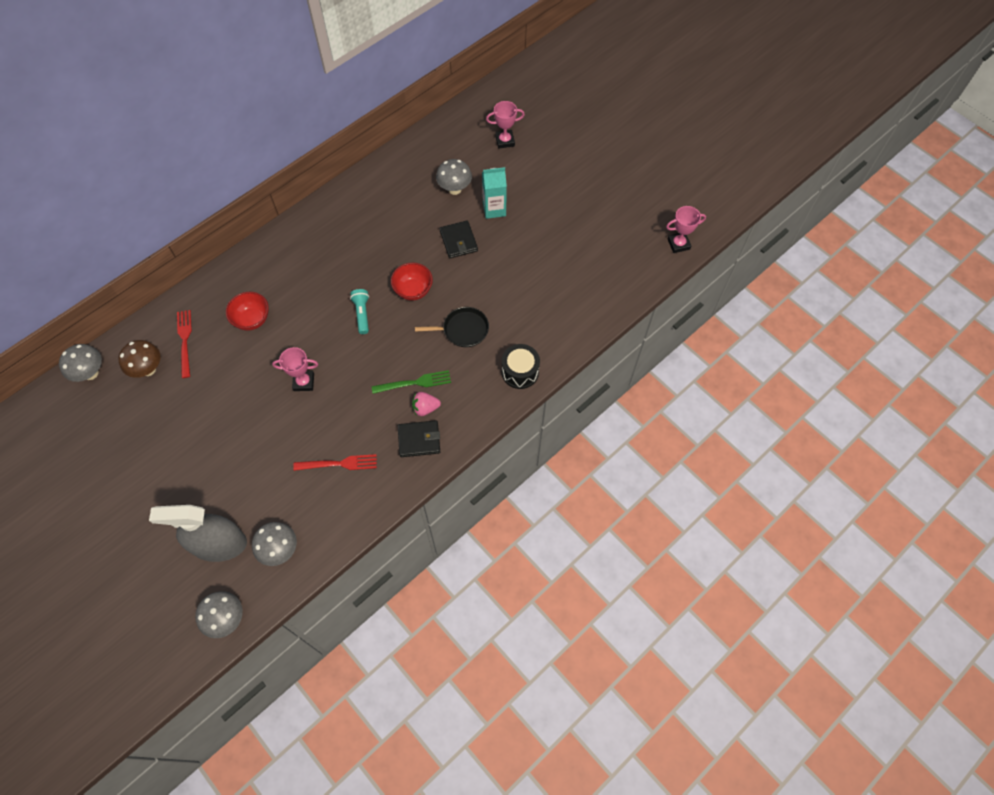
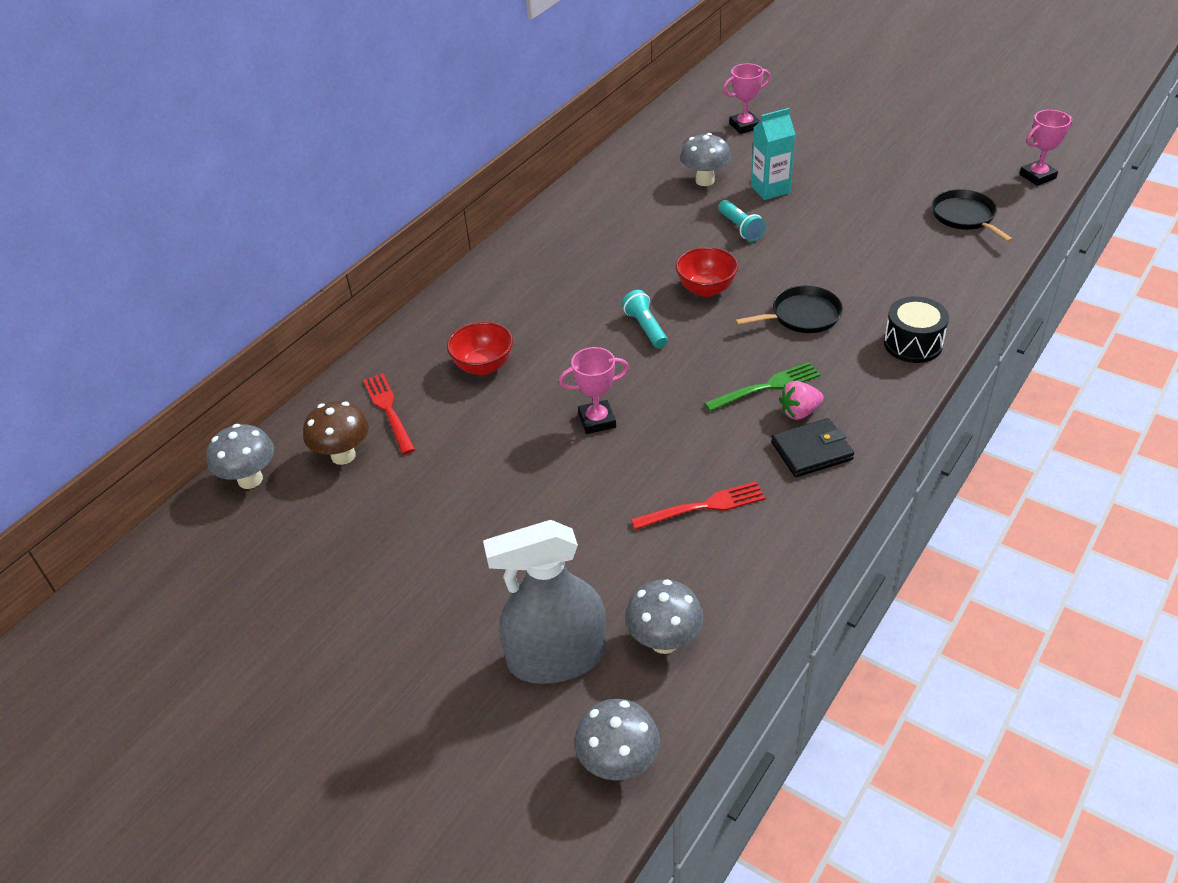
camera: 10 degrees left, 20 degrees down
black wallet [439,220,478,258] -> turquoise flashlight [718,200,766,241]
none -> black pan [932,189,1013,242]

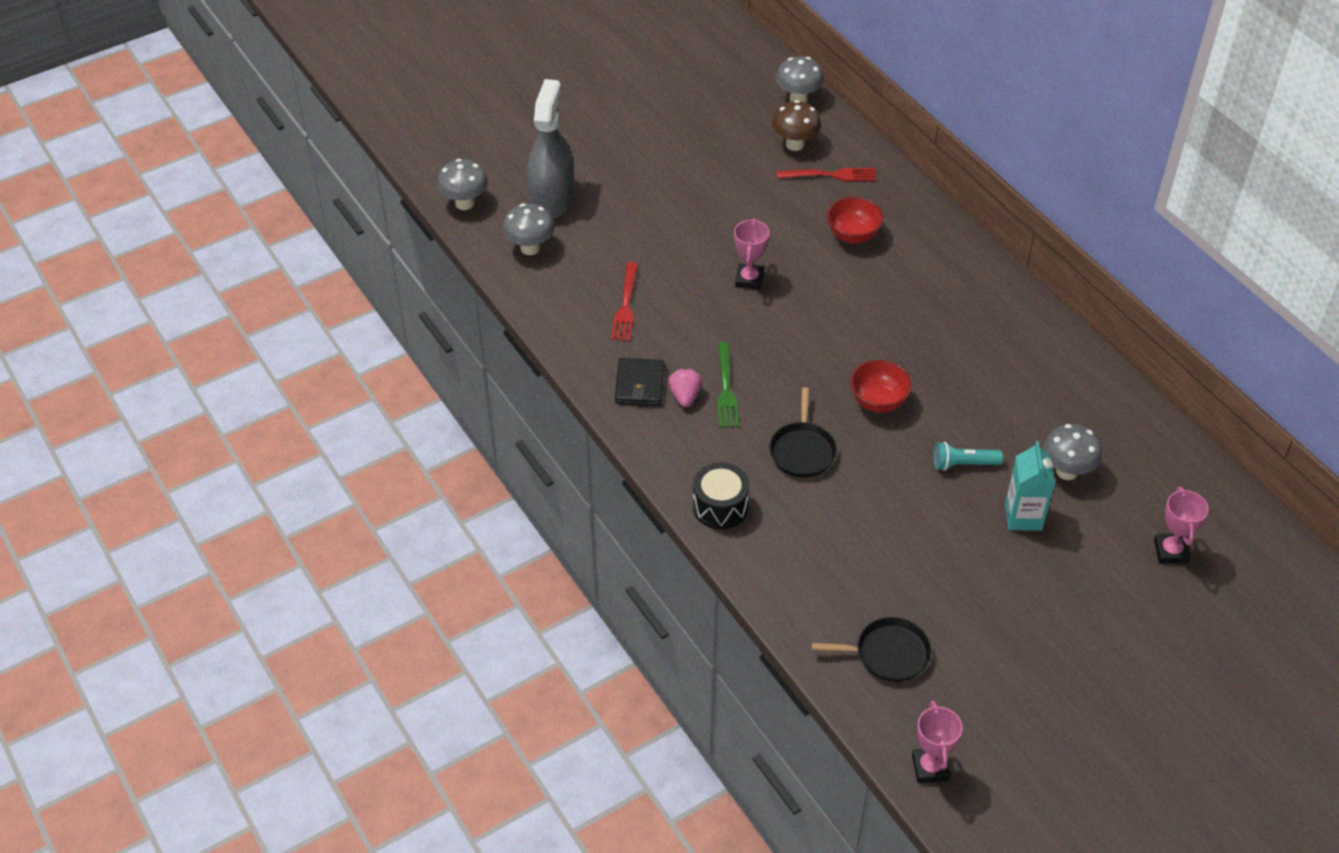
camera: 110 degrees right, 5 degrees up
turquoise flashlight [622,290,668,348] -> none

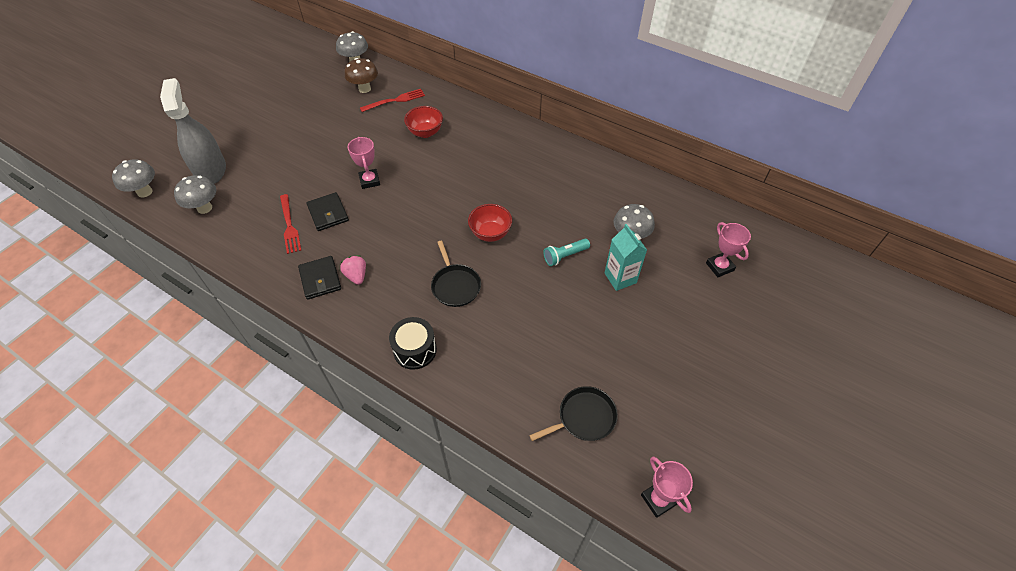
camera: 25 degrees left, 5 degrees up
green fork [717,342,739,427] -> none
none -> black wallet [306,192,349,231]

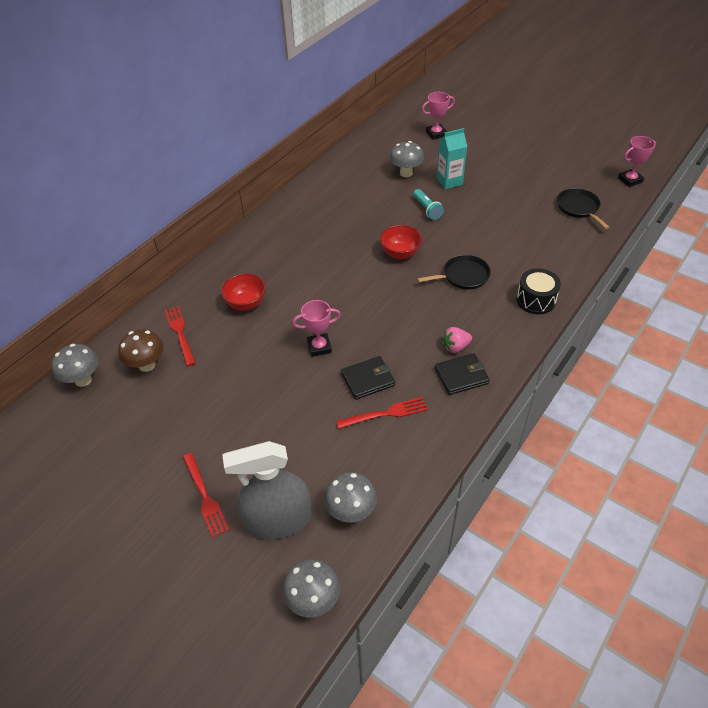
camera: 85 degrees left, 5 degrees down
none -> red fork [183,453,229,538]

